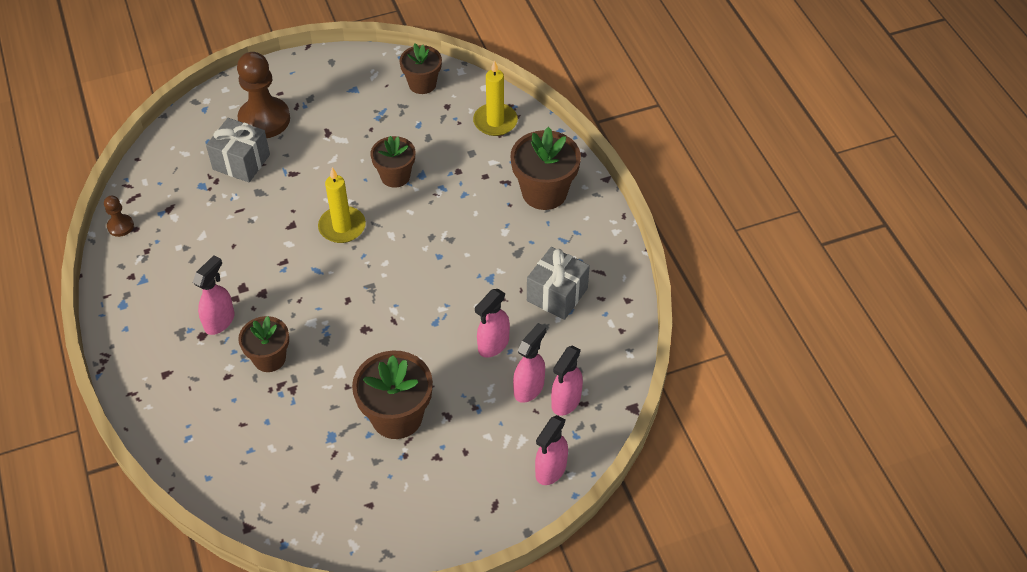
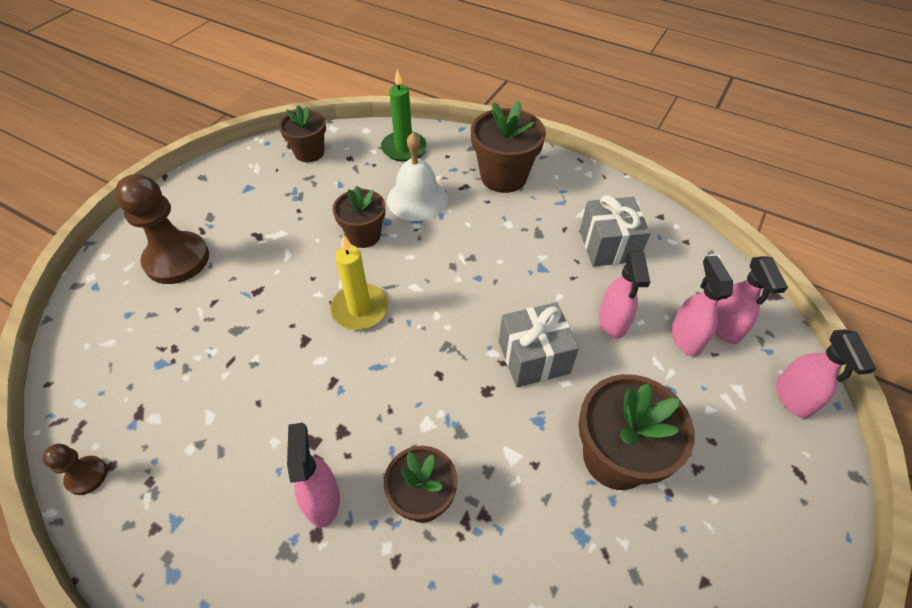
camera: 40 degrees left, 0 degrees up
grey gift [206,118,270,182] -> grey gift moved to [499,302,579,387]
yellow candle [473,60,518,136] -> green candle [381,69,426,161]
none -> white bell [387,132,448,221]

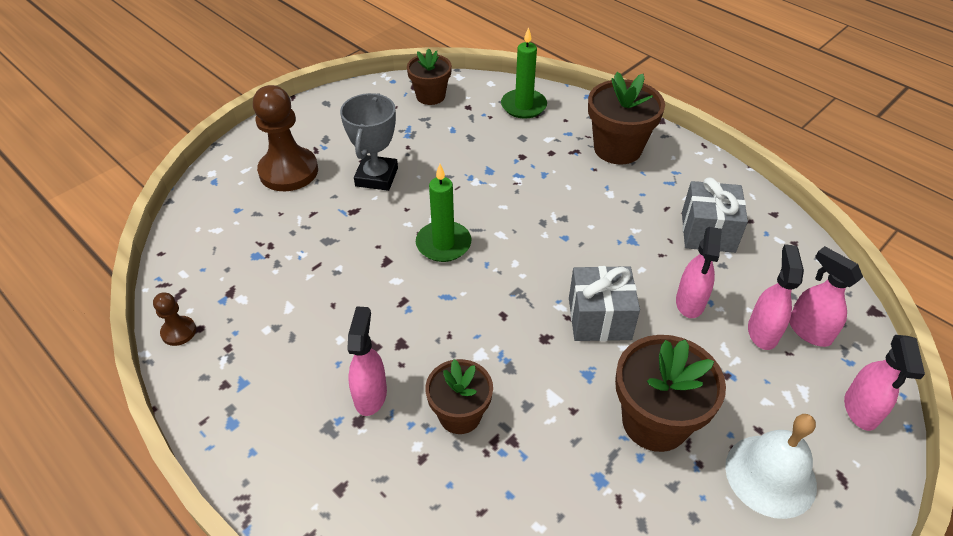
camera: 15 degrees right, 5 degrees down
yellow candle [330,234,388,330] -> green candle [416,164,471,262]
brown flower pot [333,186,385,248] -> none
white bell [387,132,448,221] -> white bell moved to [725,414,817,519]
pink spray bottle [715,256,788,344] -> pink spray bottle turned 135 degrees clockwise [789,246,863,347]
none -> grey trophy [340,93,398,191]

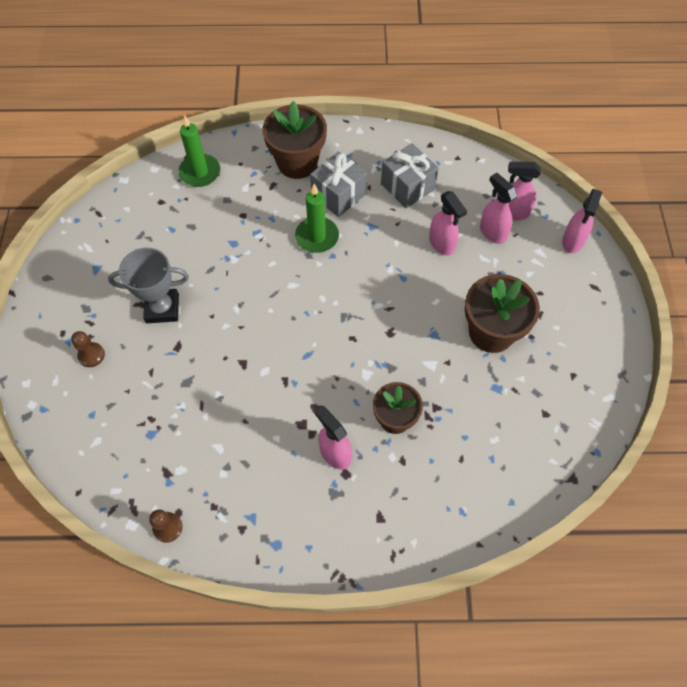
camera: 45 degrees left, 15 degrees up
brown pawn [253,85,318,191] -> brown pawn [71,331,105,367], size x0.47
grey trophy [340,93,398,191] -> grey trophy turned 60 degrees counterclockwise [108,248,189,323]
brown flower pot [407,49,452,105] -> none
green candle [416,164,471,262] -> green candle moved to [295,184,339,253]
grey gift [569,266,640,341] -> grey gift moved to [310,151,367,217]
white bell [725,414,817,519] -> none
pink spray bottle [844,335,925,431] -> pink spray bottle turned 60 degrees clockwise [562,189,602,253]

